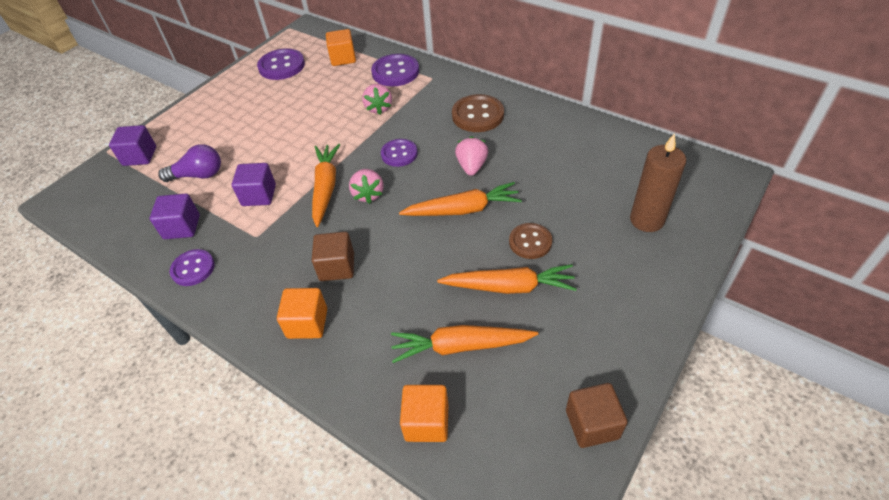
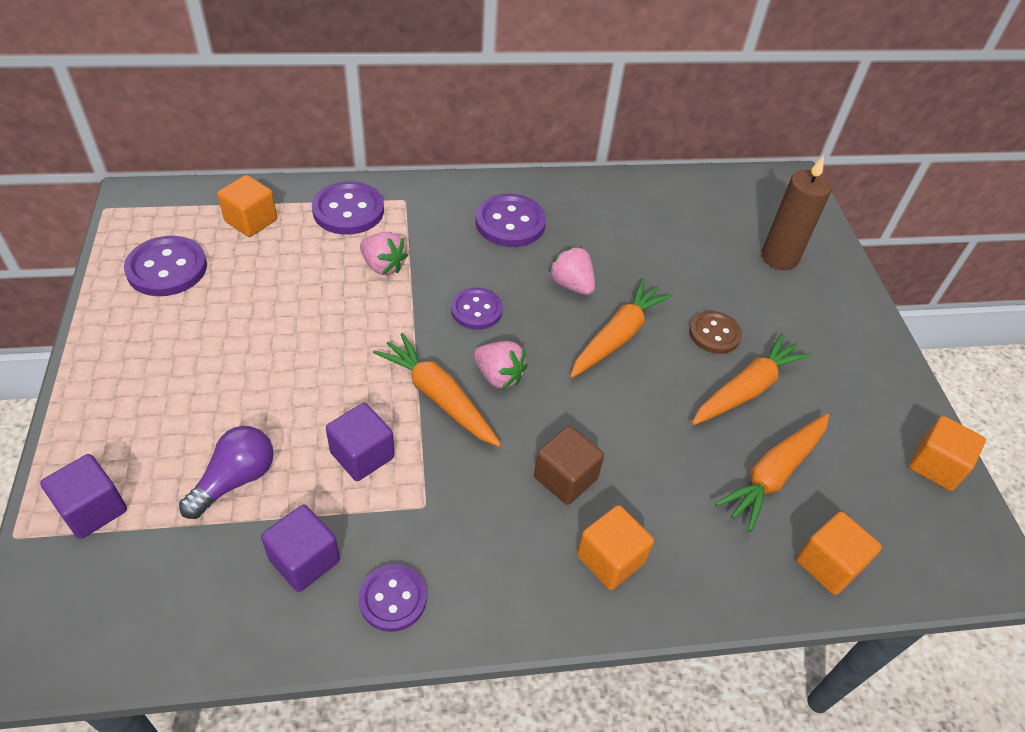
camera: 50 degrees left, 0 degrees up
brown button [452,94,504,132] -> purple button [475,194,546,247]
brown cube [566,383,628,448] -> orange cube [909,416,986,491]

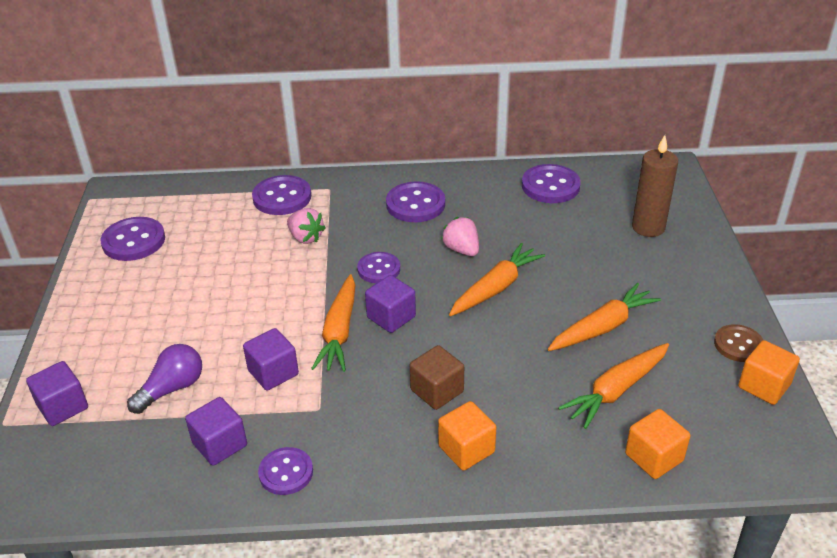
camera: 10 degrees right, 10 degrees down
orange cube [217,175,277,237] -> none
orange carrot [373,333,501,447] -> orange carrot turned 135 degrees counterclockwise [311,274,355,372]
pink strawberry [474,341,527,389] -> purple cube [365,275,416,333]
brown button [689,311,742,354] -> brown button moved to [714,324,763,362]
none -> purple button [522,164,581,203]

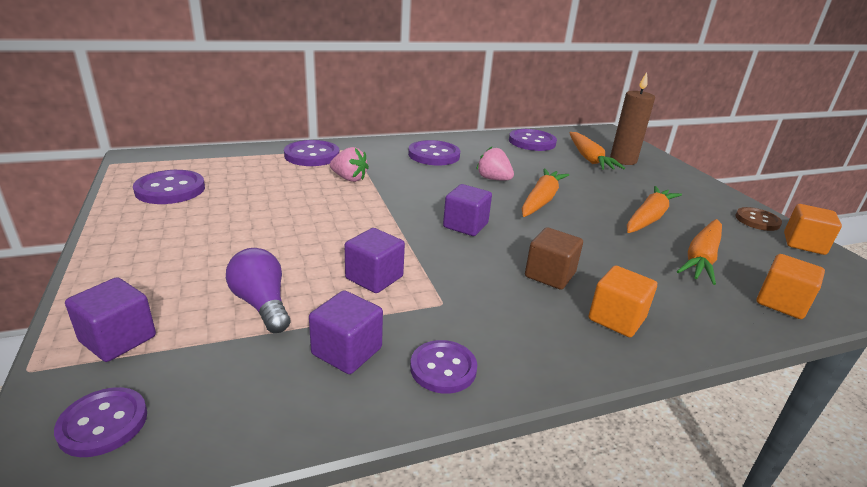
camera: 20 degrees left, 10 degrees down
purple light bulb [127,344,202,414] -> purple light bulb turned 60 degrees counterclockwise [226,248,290,333]
orange carrot [311,274,355,372] -> orange carrot moved to [569,132,625,170]
purple button [357,252,400,283] -> purple button moved to [54,387,147,457]

